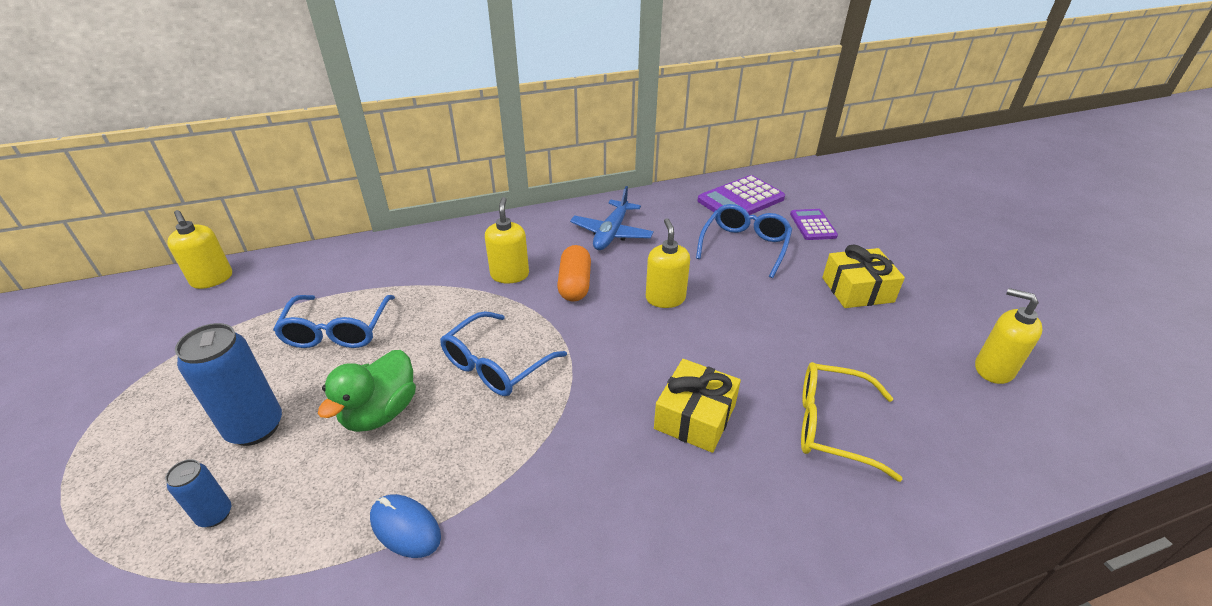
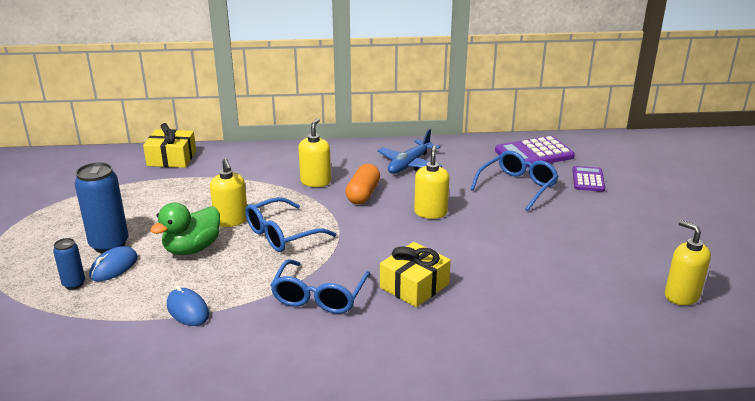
camera: 15 degrees right, 10 degrees down
yellow soap dispenser [167,210,232,289] -> yellow soap dispenser moved to [210,159,247,227]
blue glasses [273,295,395,348] -> blue glasses moved to [270,259,371,314]
yellow glasses [801,362,903,482] -> none
yellow gift [822,244,905,308] -> yellow gift moved to [143,123,196,168]
none -> blue mouse [89,246,138,281]

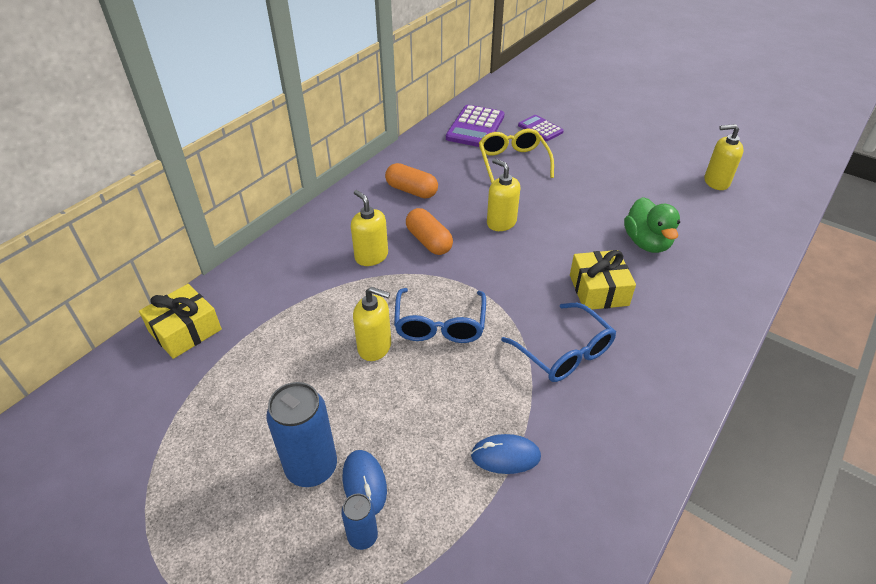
camera: 50 degrees left, 15 degrees up
green duck [150,202,220,255] -> green duck moved to [624,197,680,253]
blue plane [377,129,442,174] -> orange capsule [385,163,438,199]
blue glasses [470,150,559,211] -> yellow glasses [479,129,554,183]

